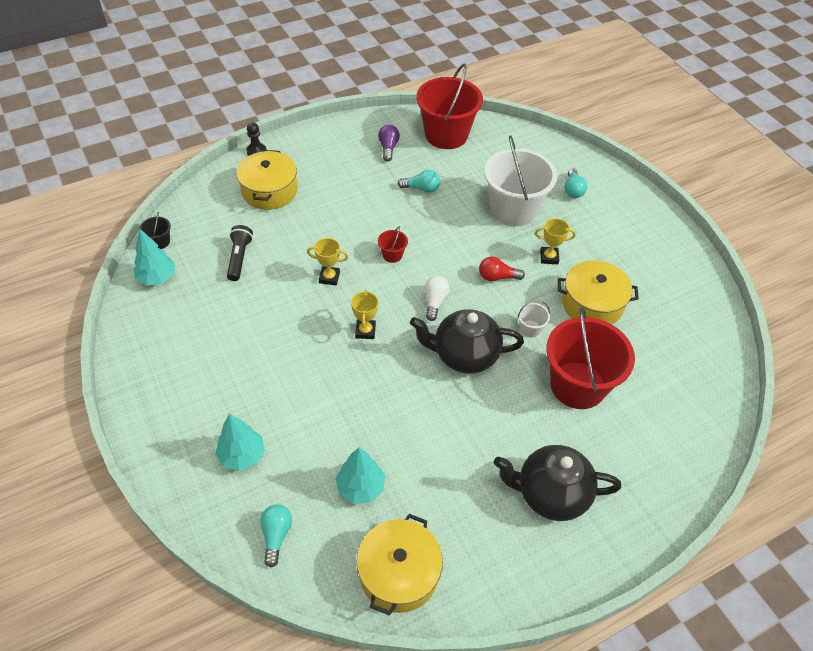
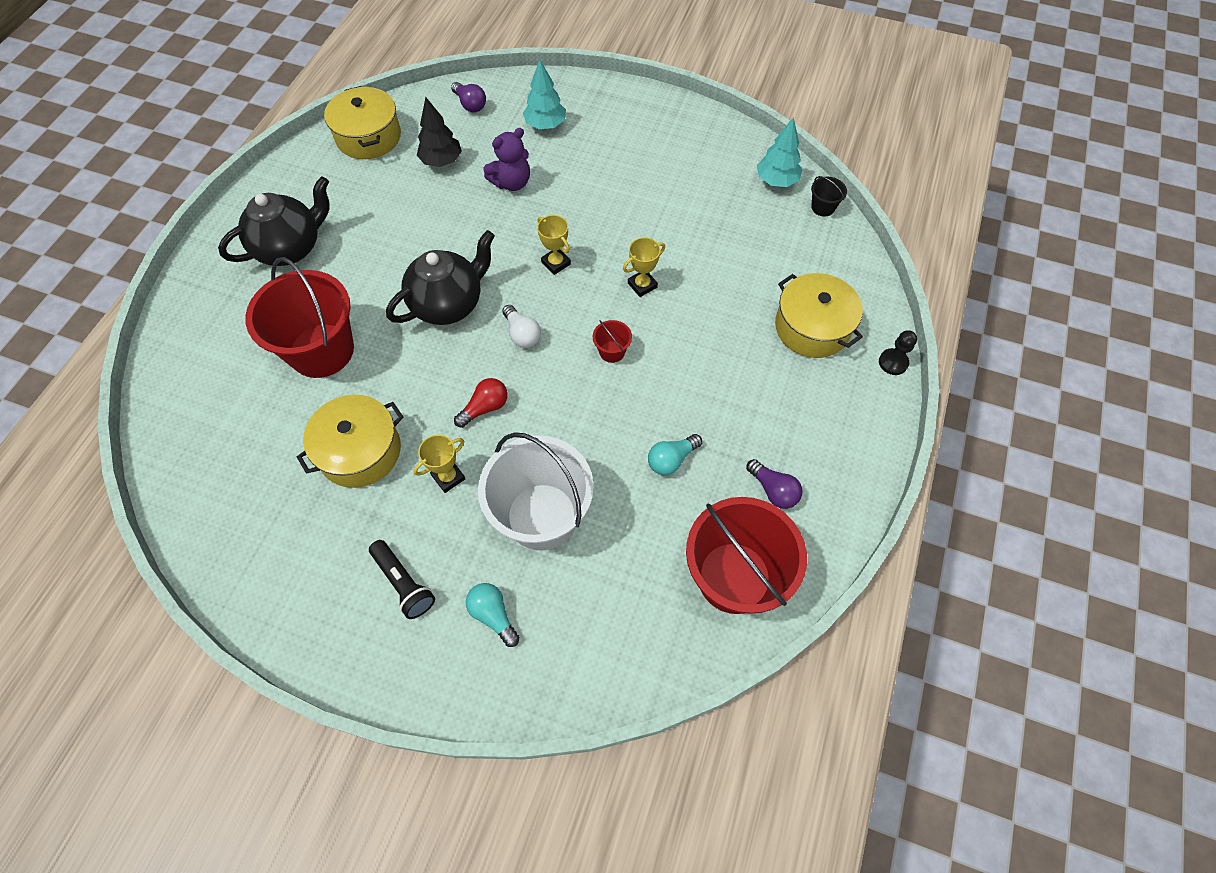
camera: 140 degrees right, 10 degrees up
black flashlight [227,225,253,281] -> black flashlight moved to [369,540,435,619]
turquoise light bulb [260,505,292,568] -> purple light bulb [451,82,486,112]
turquoise tree [335,448,385,504] -> black tree [417,97,462,167]
white bucket [518,300,550,338] -> none
none -> purple teddy bear [483,128,530,191]

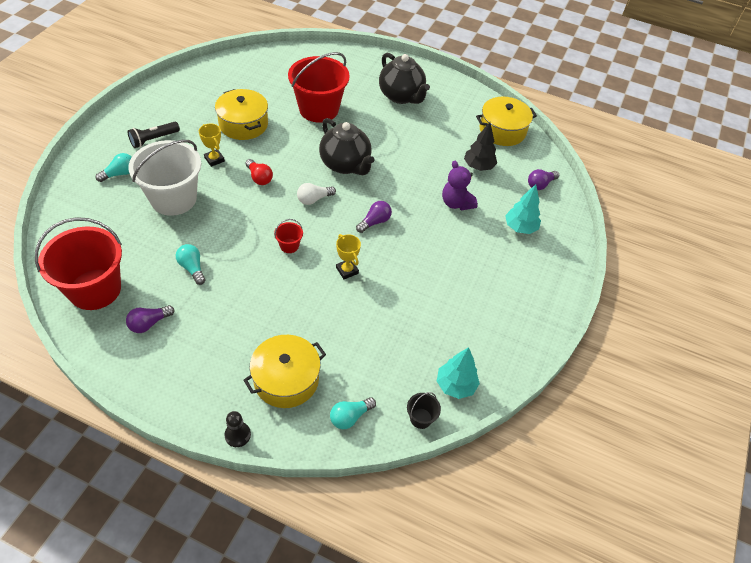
camera: 90 degrees right, 10 degrees down
yellow trophy [537,215,571,275] -> purple light bulb [356,201,392,233]
none -> turquoise light bulb [330,397,376,429]

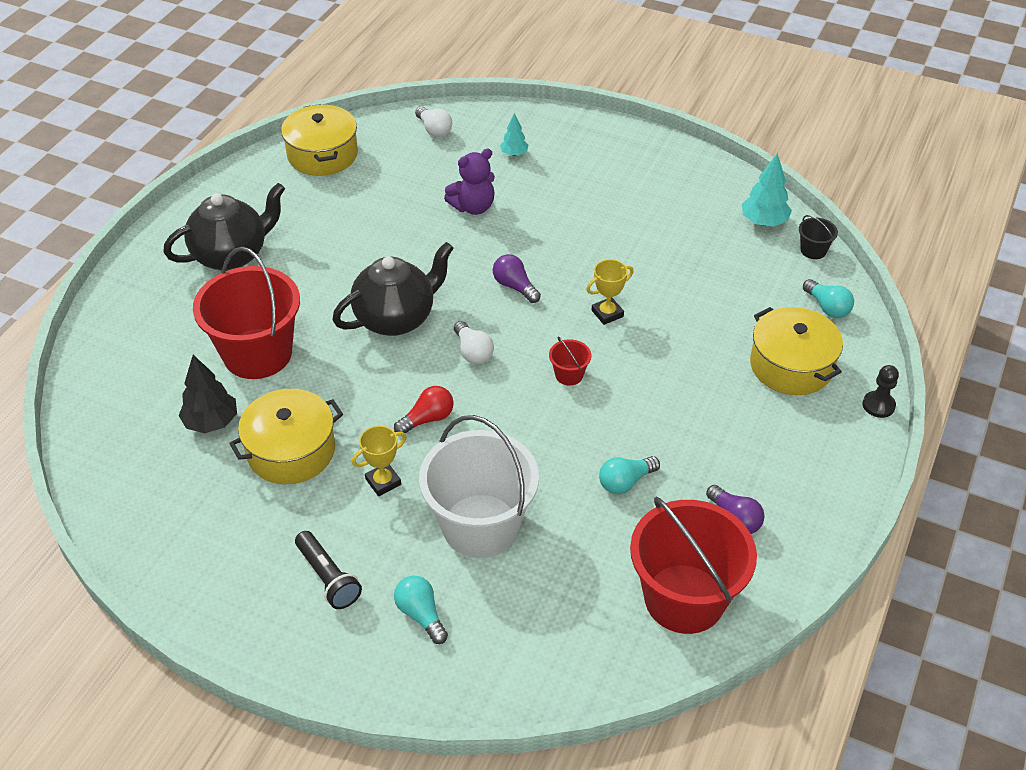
camera: 85 degrees left, 5 degrees down
black tree [464,122,497,171] -> black tree moved to [178,355,237,433]
turquoise tree [505,184,541,234] -> turquoise tree [500,113,528,156], size x0.61
purple light bulb [528,169,559,190] -> white light bulb [415,107,452,137]

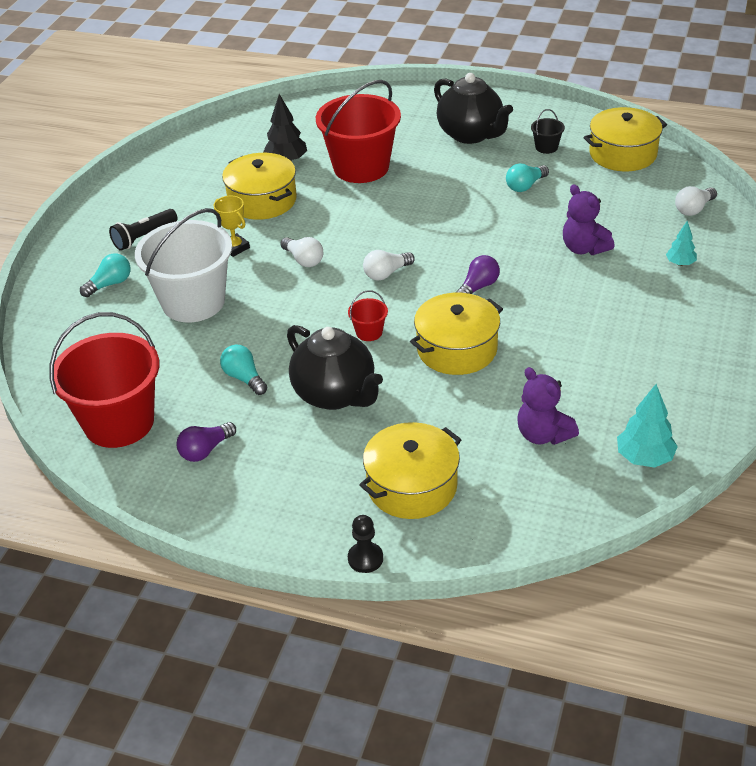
camera: 85 degrees right, 5 degrees down
black teapot [332,242,454,336] -> black teapot moved to [287,325,383,410]
red light bulb [394,386,454,433] -> white light bulb [280,237,323,267]
yellow trophy [586,259,634,325] -> yellow pot [410,293,503,375]
black bucket [799,215,838,259] -> black bucket moved to [531,109,565,154]
turquoise light bulb [803,279,854,318] -> turquoise light bulb moved to [506,164,549,192]
none -> purple teddy bear [517,367,579,445]

